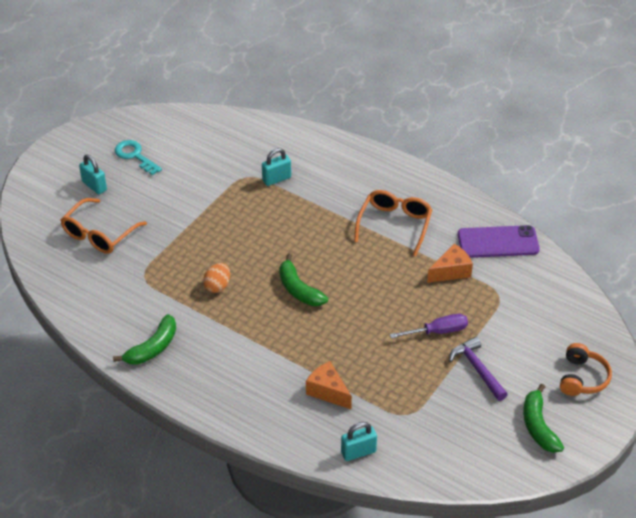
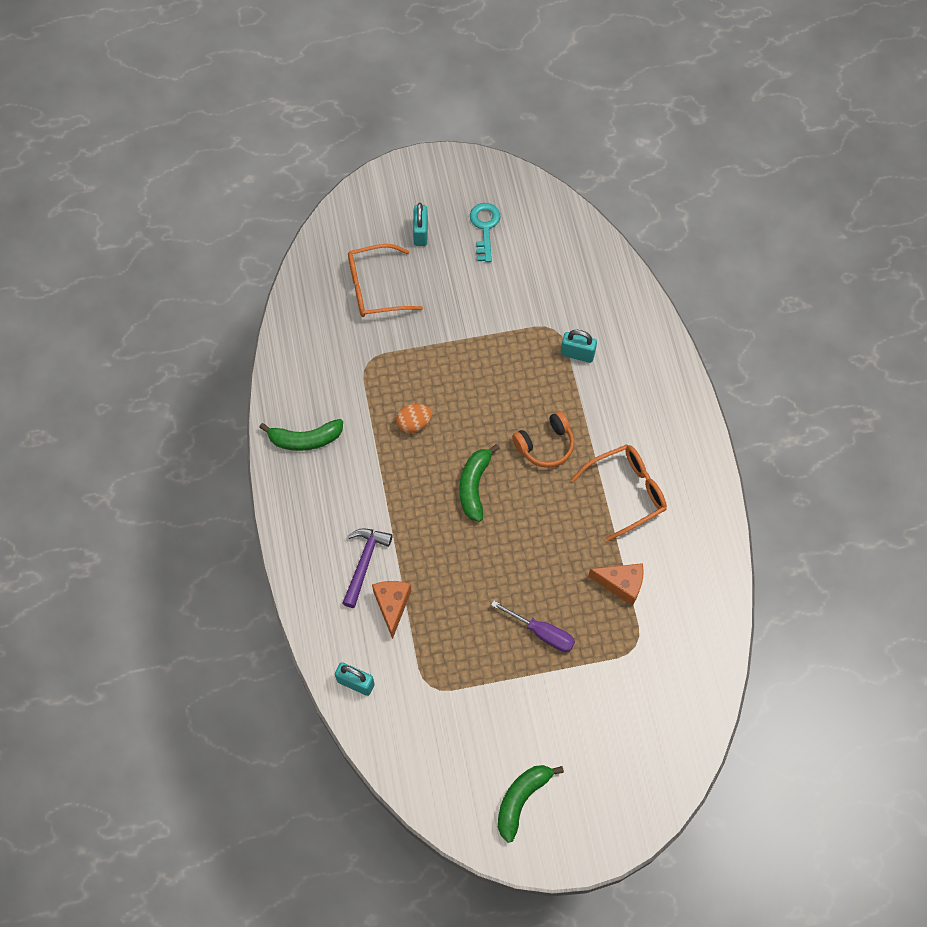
camera: 45 degrees right, 20 degrees up
purple hammer [449,337,508,401] -> purple hammer moved to [342,528,392,608]
purple phone [458,225,540,258] -> none
orange headphones [560,343,612,396] -> orange headphones moved to [512,411,574,468]

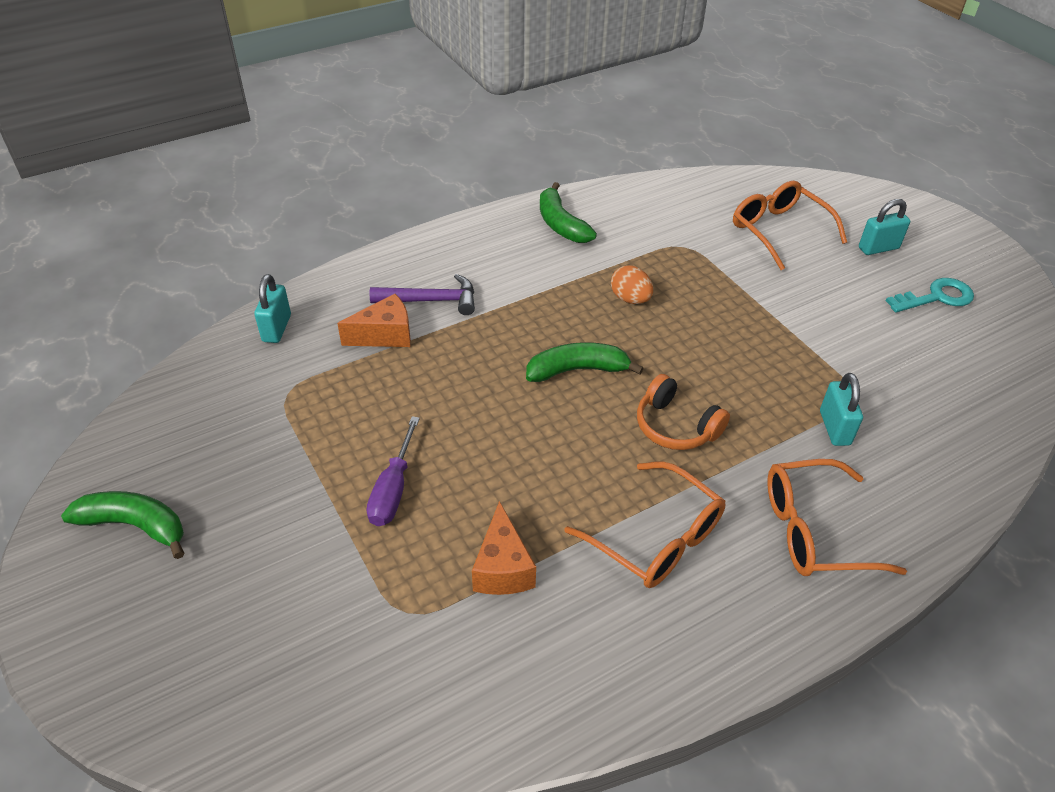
camera: 70 degrees right, 20 degrees down
none -> orange glasses [767,459,907,576]

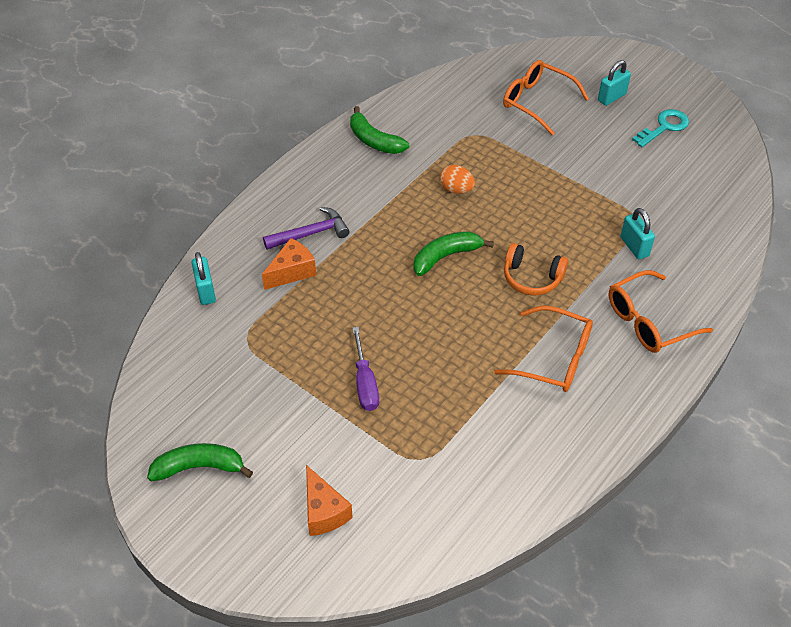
camera: 20 degrees left, 5 degrees up
orange cheese [472,501,536,595] -> orange cheese moved to [306,465,353,536]

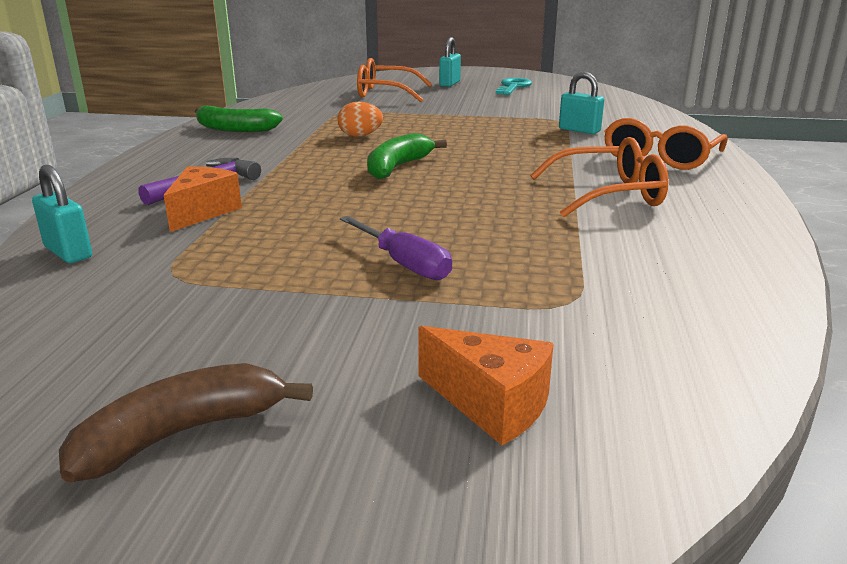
camera: 30 degrees left, 25 degrees down
green banana [147,443,253,481] -> brown banana [59,363,313,482]
orange headphones [504,243,568,295] -> none

